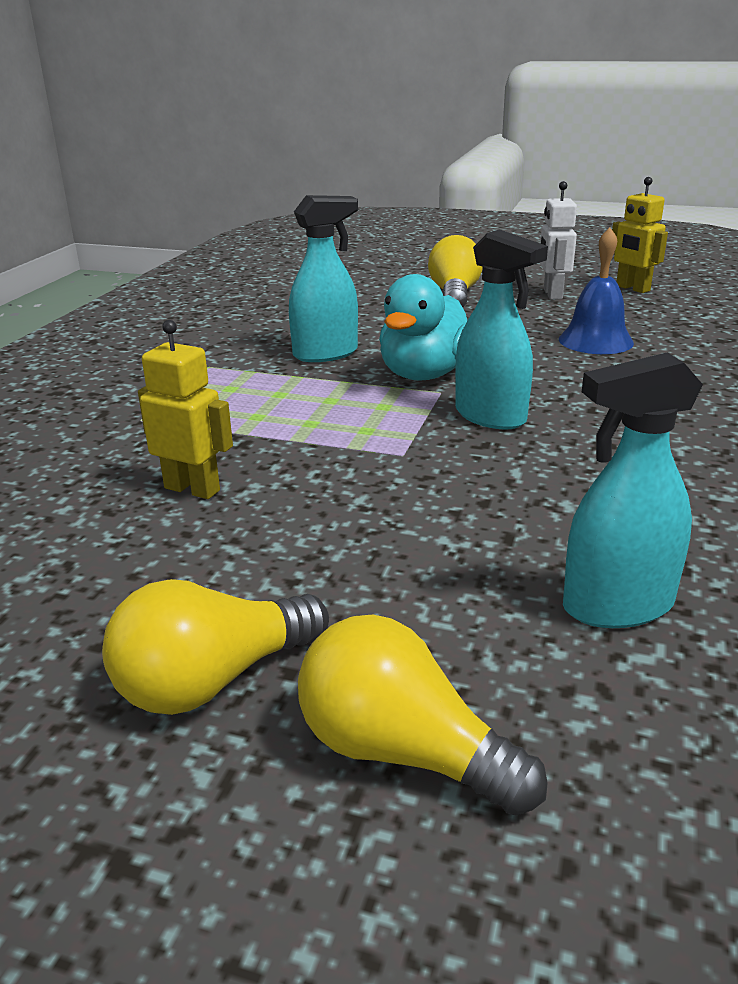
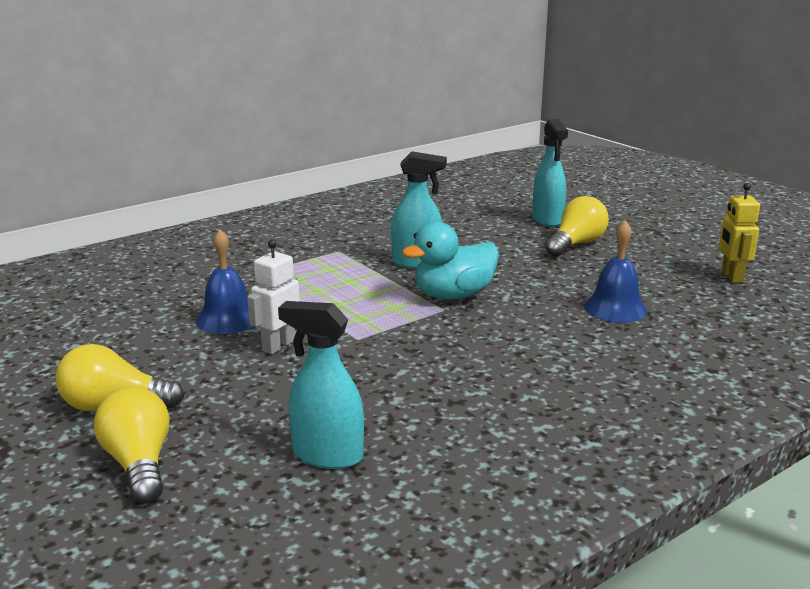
camera: 35 degrees right, 5 degrees down
yellow robot [138,320,233,499] -> blue bell [196,229,253,334]
turquoise spray bottle [455,229,548,429] -> turquoise spray bottle moved to [532,119,568,227]
white robot [540,181,577,299] -> white robot moved to [247,239,300,354]

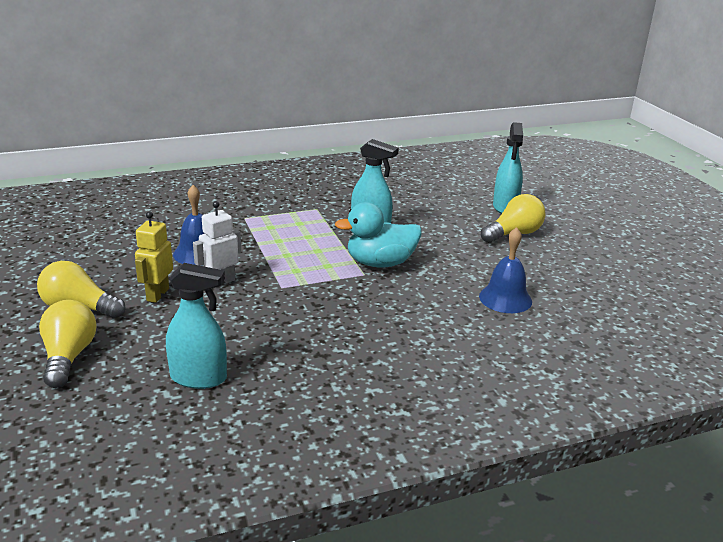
camera: 15 degrees right, 5 degrees up
turquoise spray bottle [278,301,364,469] -> turquoise spray bottle turned 150 degrees clockwise [166,263,227,389]
yellow robot [719,183,760,283] -> yellow robot moved to [135,212,173,303]

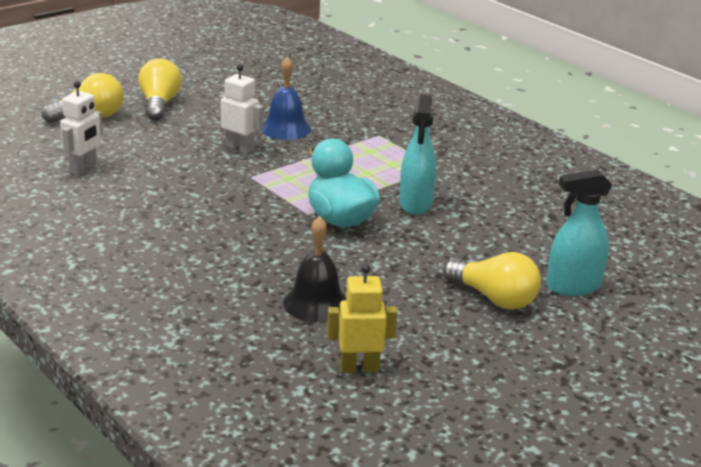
camera: 70 degrees right, 0 degrees up
yellow robot [135,212,173,303] -> yellow robot moved to [327,264,397,373]
turquoise spray bottle [166,263,227,389] -> white robot [60,81,103,175]
blue bell [479,227,532,313] -> black bell [283,216,347,322]

